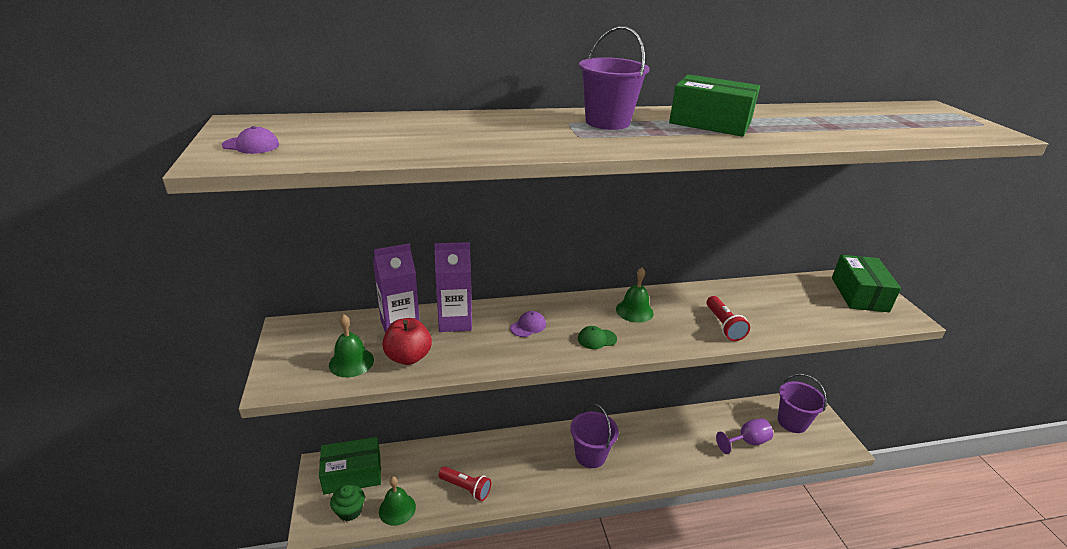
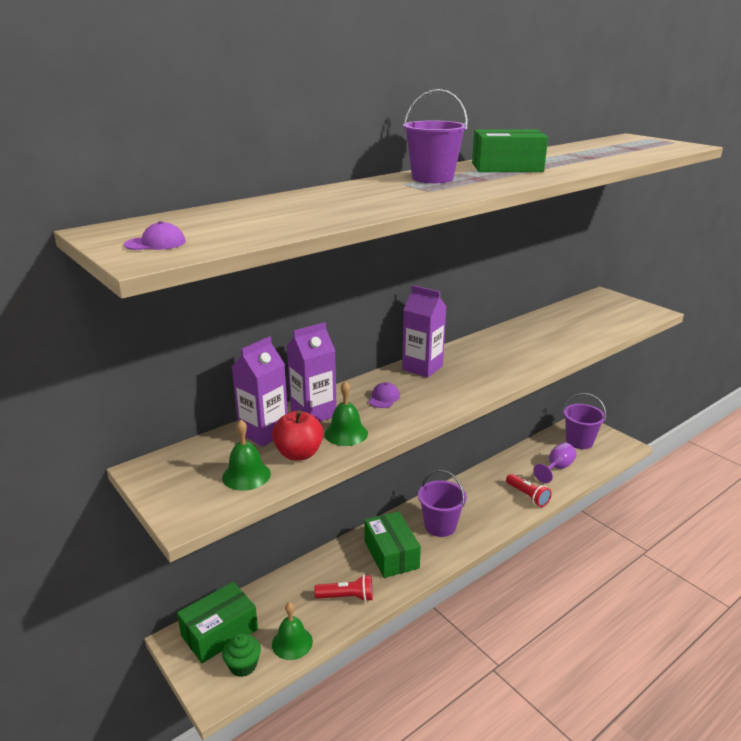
camera: 25 degrees left, 5 degrees down
green cap [578,326,617,349] -> none
green bell [616,268,654,323] -> green bell moved to [325,381,368,446]
red flashlight [706,296,750,341] -> red flashlight moved to [506,474,552,507]
green box [832,255,901,312] -> green box moved to [364,511,421,578]
none -> purple carton [402,285,446,378]

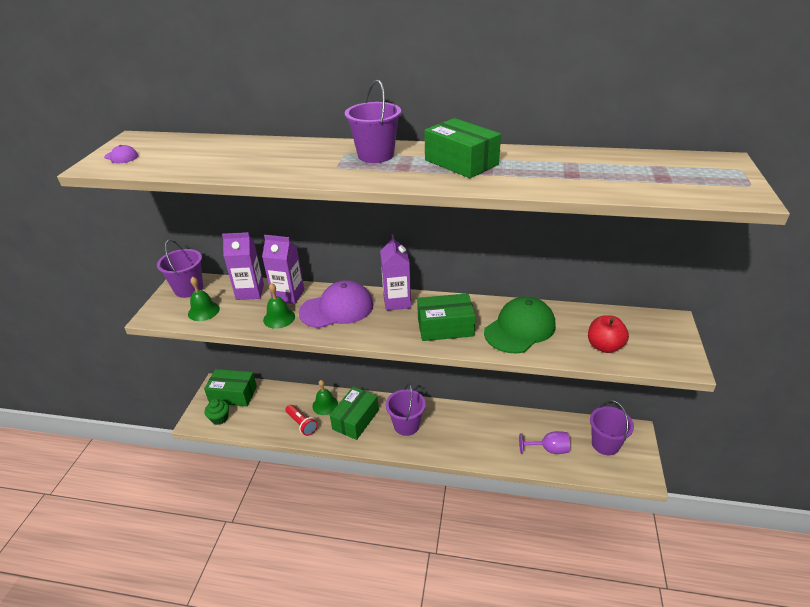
camera: 50 degrees right, 10 degrees up
red apple [272,410,324,461] -> red apple moved to [588,315,629,353]
green bell [272,602,313,660] -> green bell moved to [312,380,338,415]
purple cap [368,382,400,408] -> purple cap [299,280,373,328], size x2.44
red flashlight [506,474,552,507] -> none
none -> purple bucket [157,239,203,298]
none -> green box [417,293,475,341]
none -> green cap [484,297,556,354]

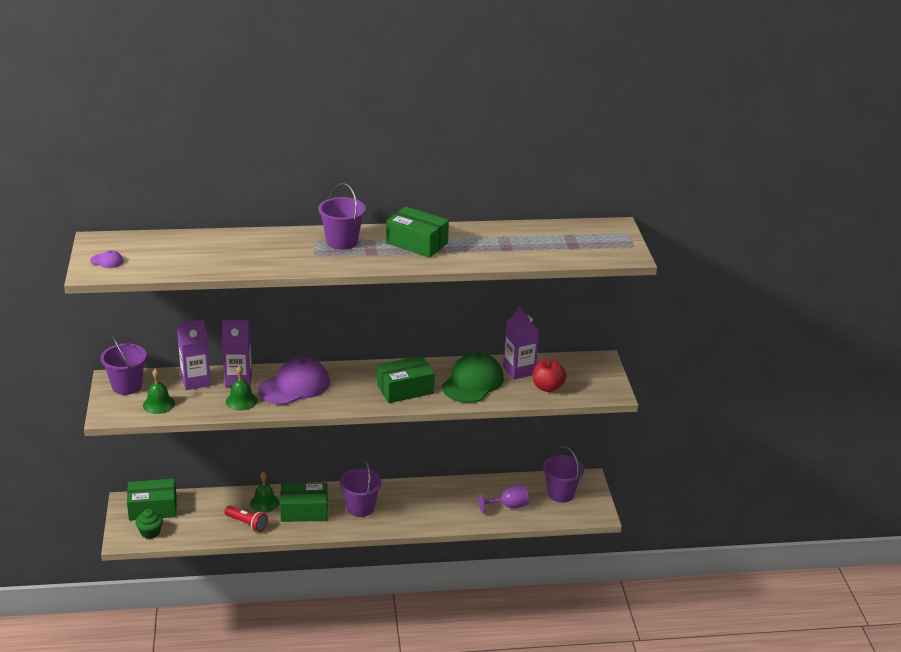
camera: 20 degrees left, 5 degrees down
green box [330,387,379,440] -> green box turned 75 degrees clockwise [280,482,328,522]
purple carton [380,234,411,311] -> purple carton moved to [503,306,539,380]

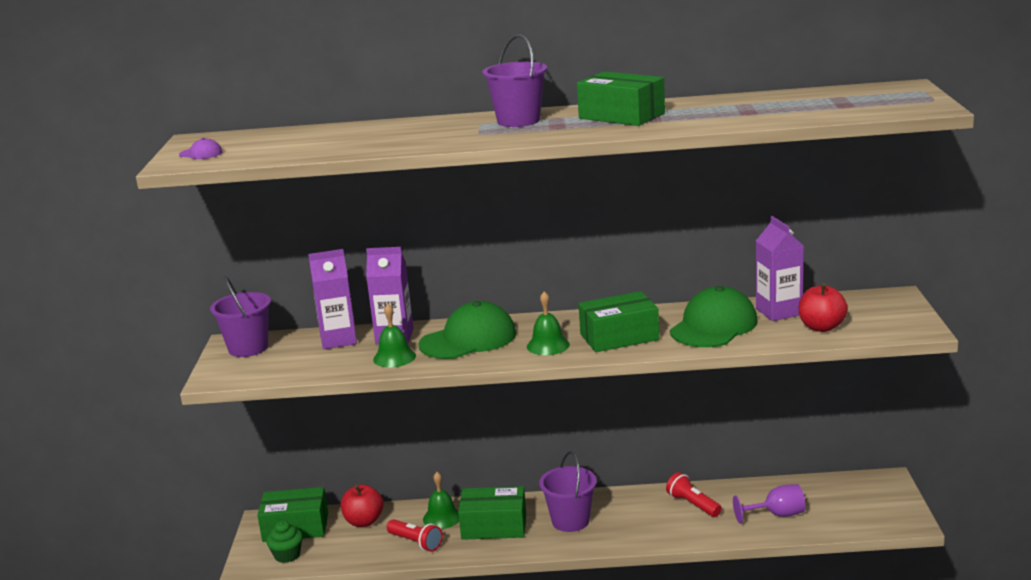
camera: 10 degrees right, 10 degrees down
green bell [143,368,175,414] -> green bell moved to [527,291,570,355]
purple cap [258,357,330,405] -> green cap [418,301,516,359]
purple bucket [543,446,584,503] -> none
none -> red apple [341,485,384,527]
none -> red flashlight [666,472,722,517]

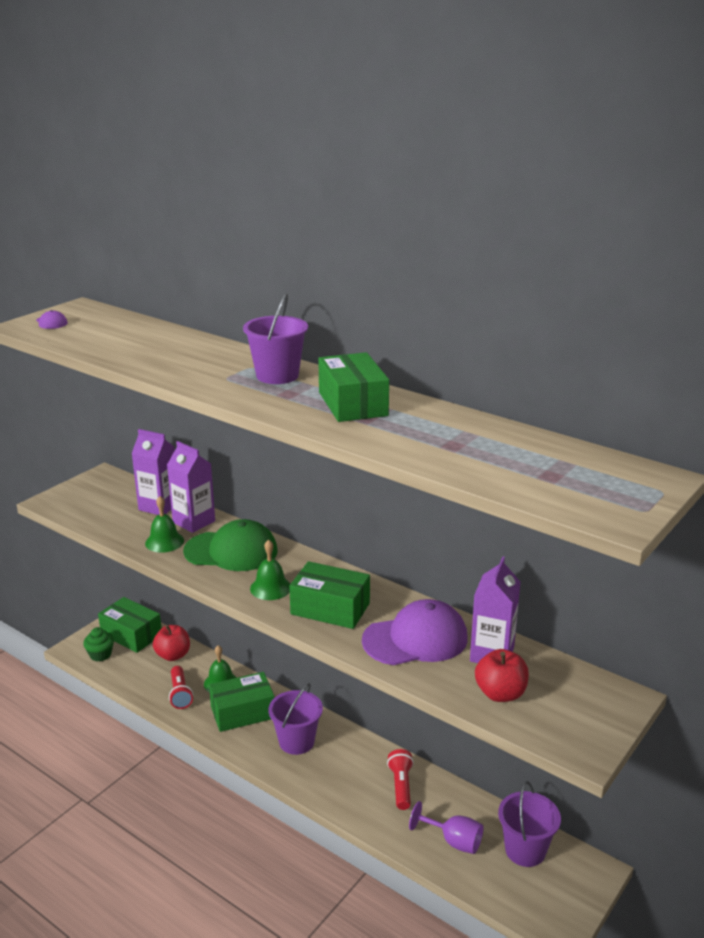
camera: 35 degrees right, 5 degrees up
purple bucket [210,276,271,357] -> purple bucket moved to [498,781,561,867]
green box [458,486,526,540] -> green box turned 60 degrees counterclockwise [209,672,274,732]
green cap [670,286,758,347] -> purple cap [362,599,468,665]

